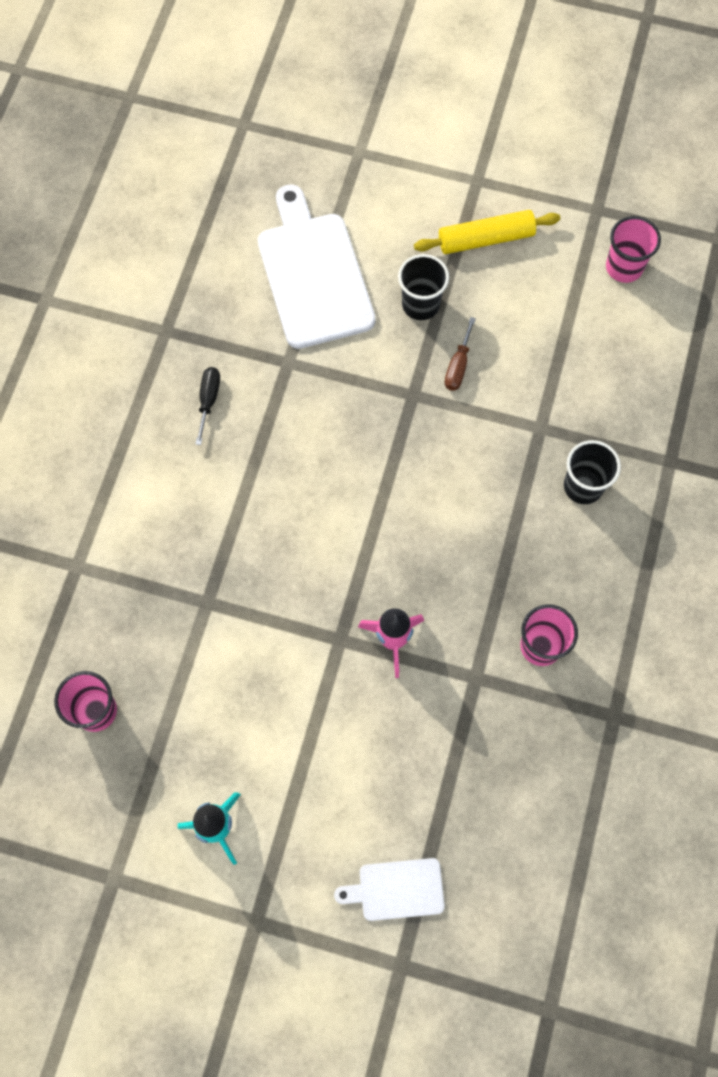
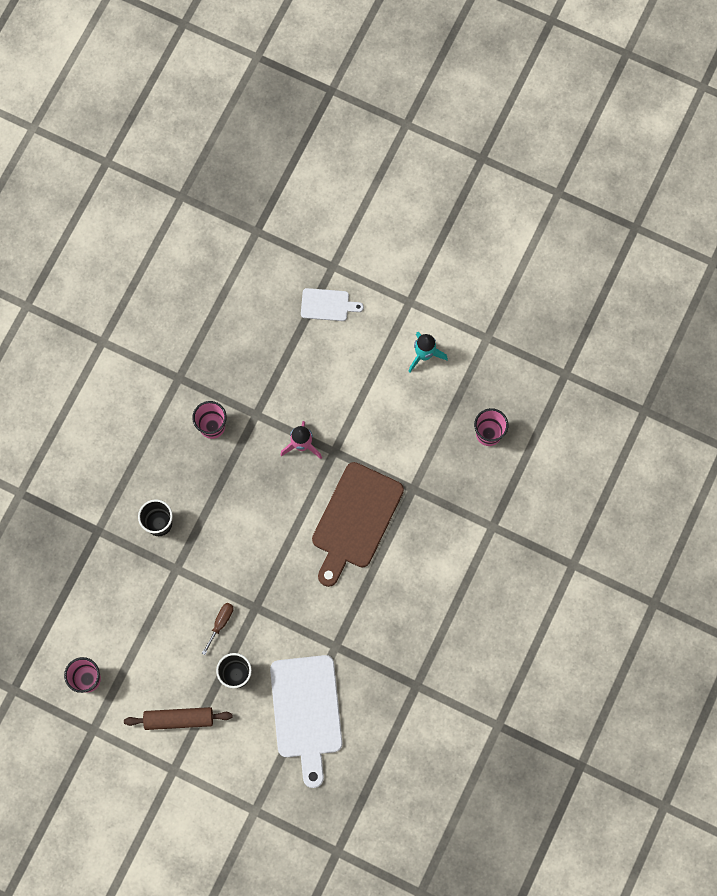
camera: 170 degrees left, 5 degrees up
black screwdriver [195,367,220,445] -> none
yellow rolling pin [414,210,560,254] -> brown rolling pin [124,707,232,730]
none -> brown cutting board [312,462,404,587]

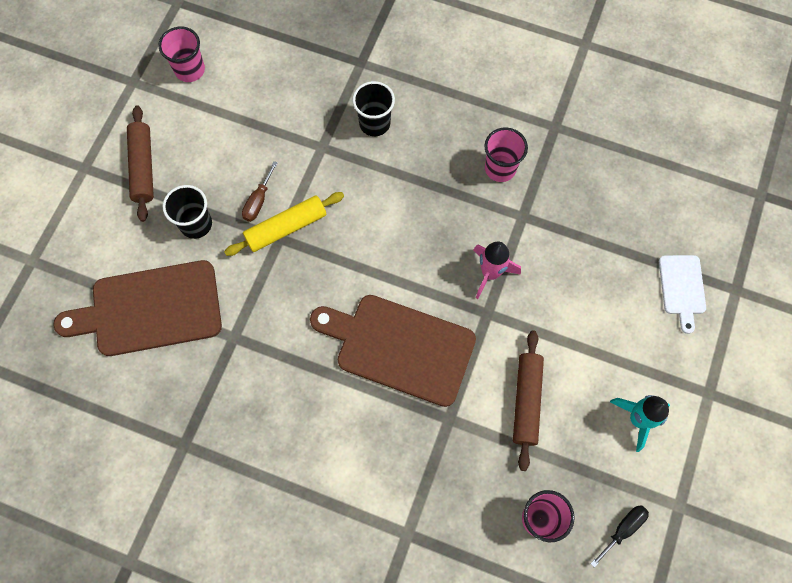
camera: 85 degrees right, 5 degrees down
brown screwdriver [202,603,234,655] -> brown screwdriver turned 90 degrees clockwise [242,161,278,222]
white cutting board [270,655,342,788] -> brown cutting board [53,260,222,356]
none -> yellow rolling pin [224,192,344,256]
none -> brown rolling pin [513,330,544,471]
none -> black screwdriver [590,505,649,568]

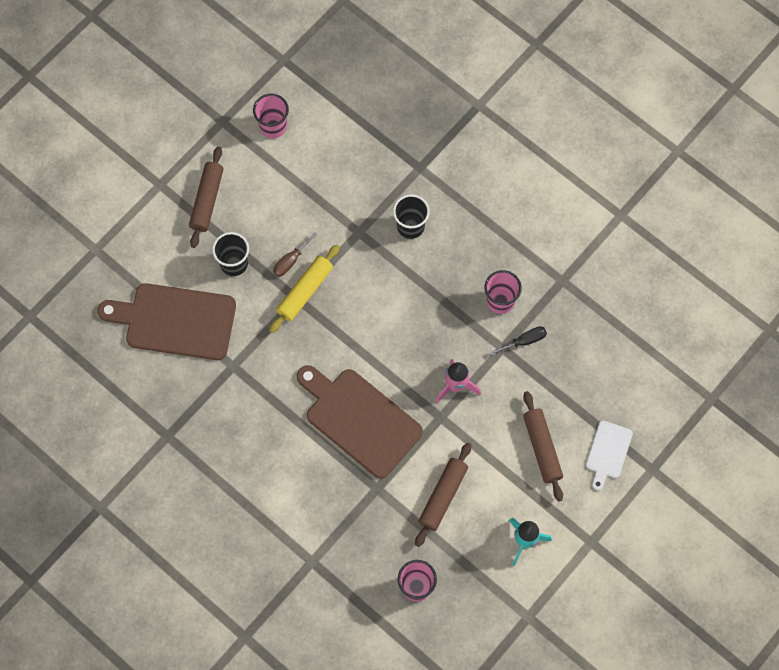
camera: 20 degrees right, 0 degrees up
yellow rolling pin [224,192,344,256] -> yellow rolling pin turned 45 degrees counterclockwise [269,244,340,333]
black screwdriver [590,505,649,568] -> black screwdriver moved to [490,326,547,355]
none -> brown rolling pin [523,391,563,501]

